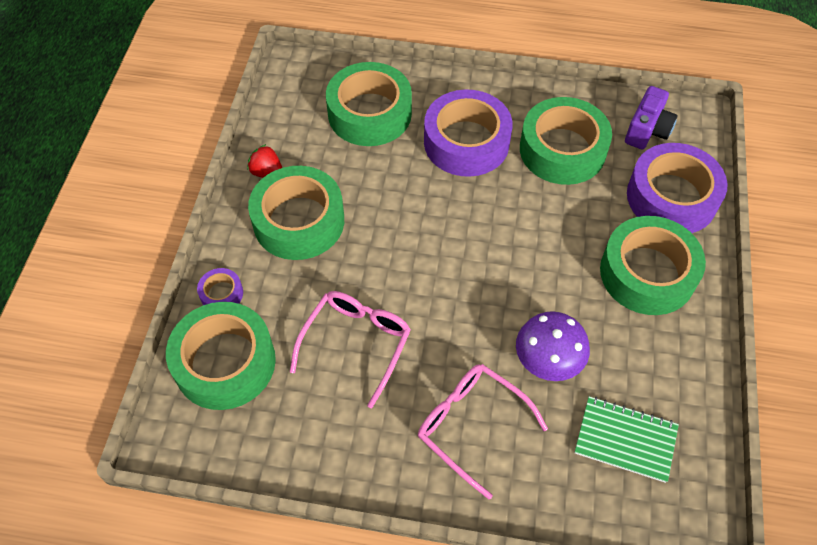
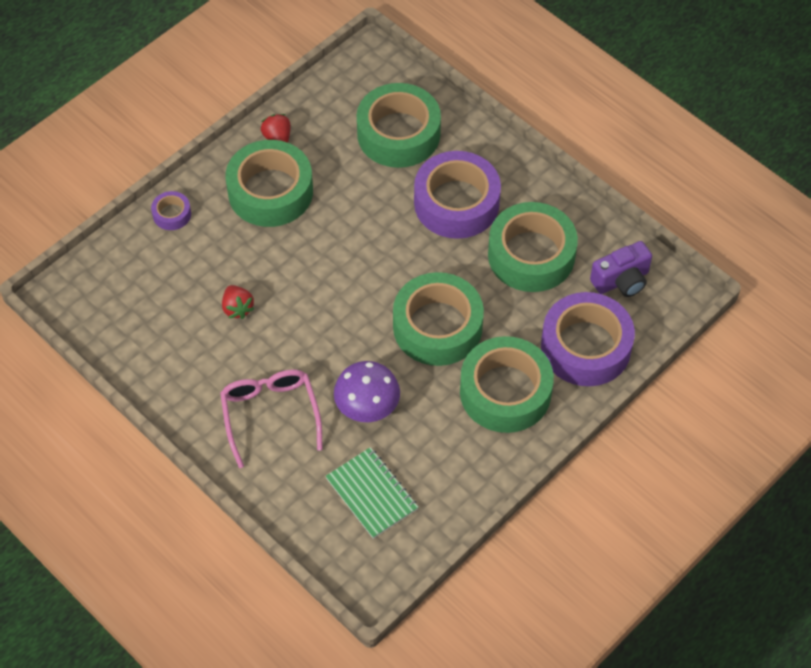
camera: 35 degrees right, 0 degrees up
green tape [166,302,276,410] -> green tape moved to [393,272,484,366]
pink glasses [290,291,411,408] -> red strawberry [222,285,255,319]

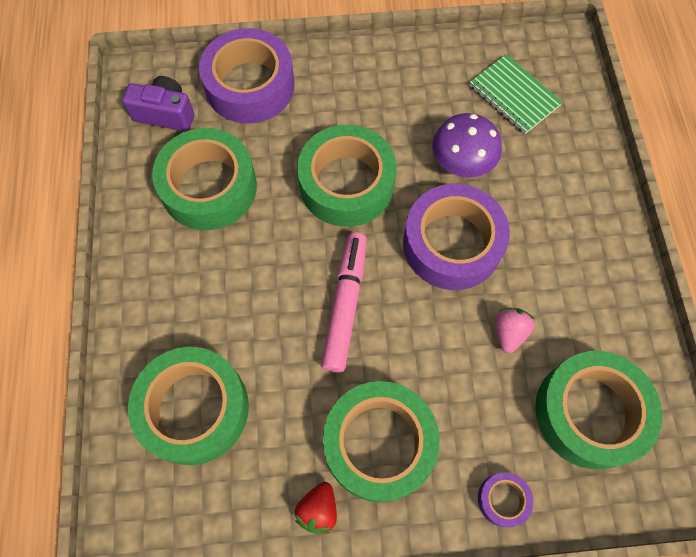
camera: 140 degrees left, 10 degrees up
pink glasses [220,370,323,468] -> none
red strawberry [222,285,255,319] -> pink strawberry [495,308,535,353]
green notebook [326,447,418,539] -> green notebook turned 45 degrees counterclockwise [470,54,563,134]
purple tape [414,151,501,239] -> purple tape moved to [403,184,510,290]
green tape [460,336,554,433] -> green tape moved to [535,351,662,469]
none -> pink marker [321,232,367,372]

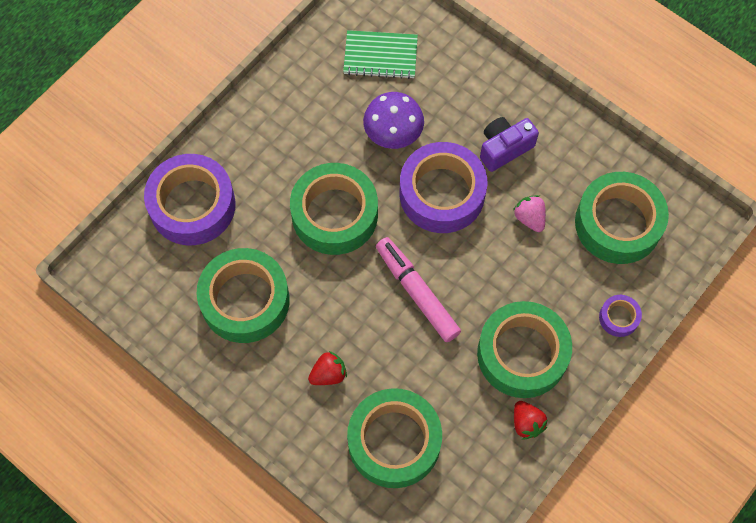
camera: 45 degrees left, 0 degrees up
purple camera [122,76,194,131] -> purple camera moved to [480,117,539,172]
none -> red strawberry [308,351,347,385]

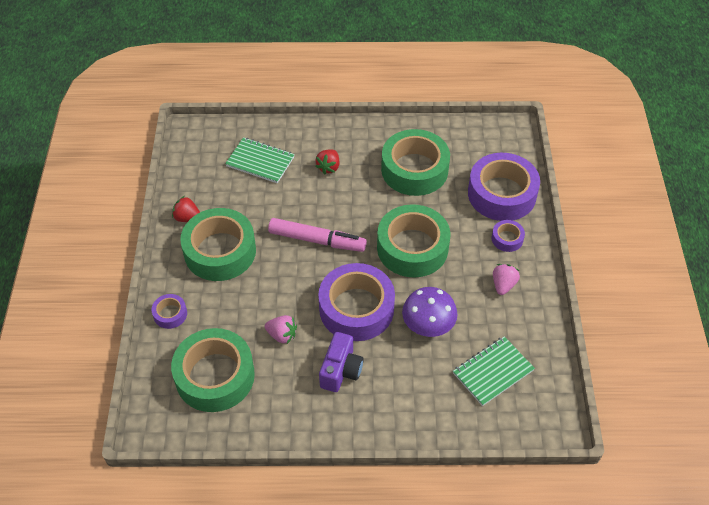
camera: 140 degrees right, 15 degrees down
green tape [347,388,442,488] -> green notebook [225,137,295,183]
none -> purple tape [492,220,525,252]
none -> pink strawberry [493,264,520,295]

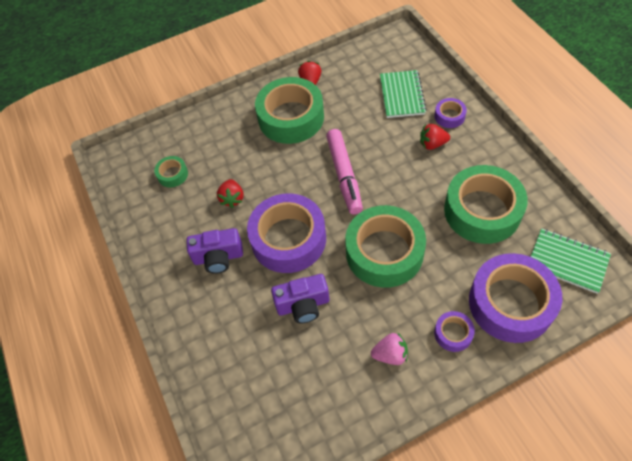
camera: 70 degrees right, 5 degrees up
purple tape [151,294,187,329] -> purple tape moved to [434,98,467,128]
green tape [171,328,255,412] -> green tape [154,156,188,188], size x0.45
pink strawberry [264,315,297,344] -> red strawberry [217,179,244,208]
purple mushroom [402,287,458,337] -> purple camera [271,274,329,324]
green notebook [453,336,535,406] -> green notebook moved to [531,228,611,294]

